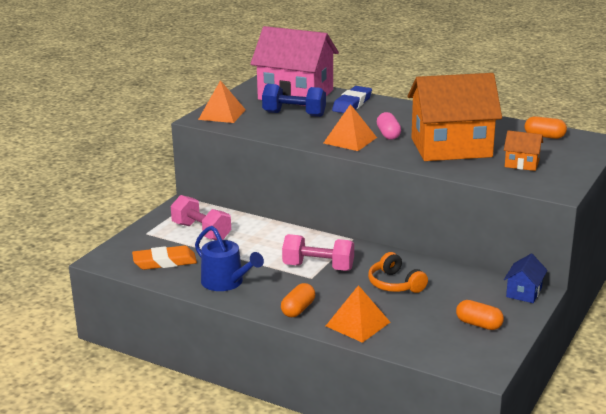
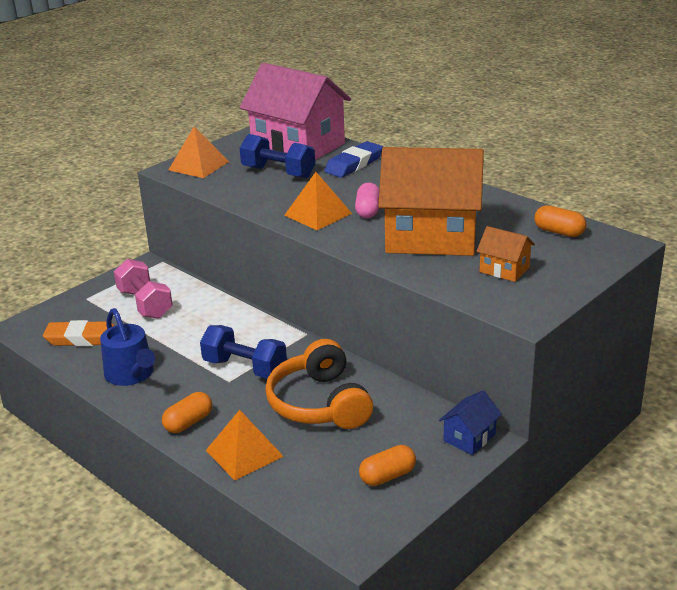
camera: 15 degrees right, 5 degrees up
pink dumbbell [282,234,354,271] -> blue dumbbell [200,325,287,379]
orange headphones [368,252,428,293] -> orange headphones [265,339,373,429], size x1.57
orange capsule [456,300,504,330] -> orange capsule turned 75 degrees counterclockwise [359,445,416,486]

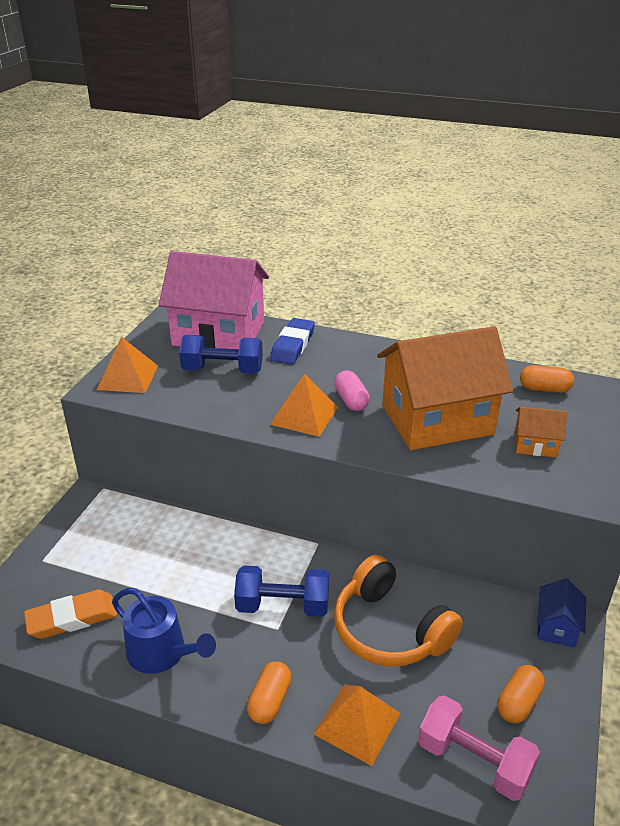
camera: 25 degrees left, 5 degrees up
pink dumbbell [114,259,173,319] -> pink dumbbell moved to [418,695,540,801]

